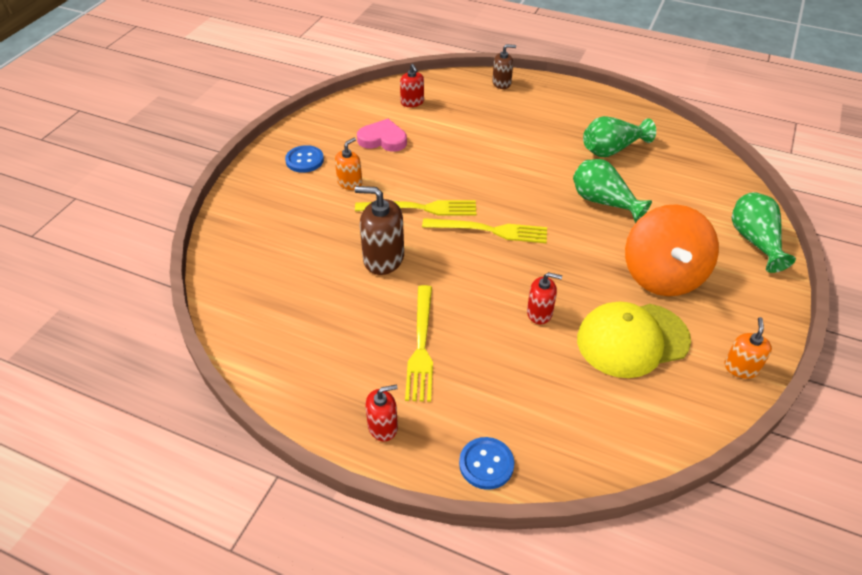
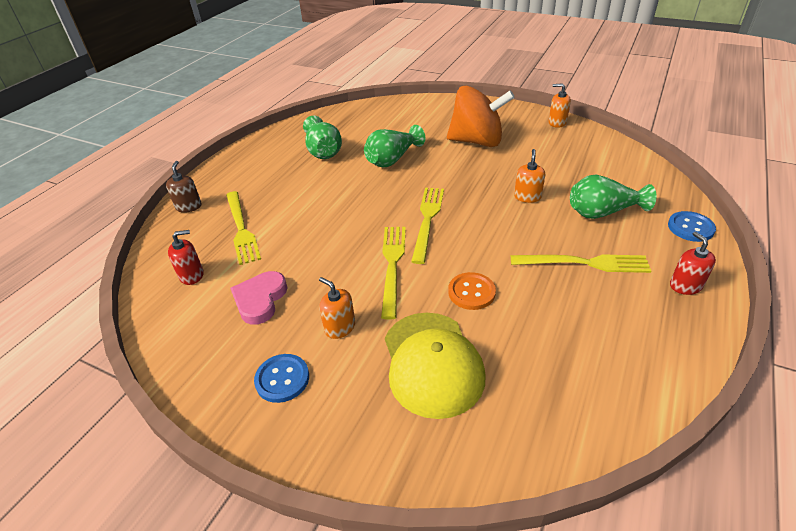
camera: 85 degrees left, 5 degrees down
brown soap dispenser [354,186,404,275] -> orange button [448,272,496,310]
red soap dispenser [527,272,562,324] -> orange soap dispenser [514,149,545,203]
yellow cap [577,302,691,378] -> yellow cap moved to [385,313,486,419]
green vase [732,192,796,273] -> green vase moved to [570,175,657,219]
none -> yellow fork [226,191,261,265]

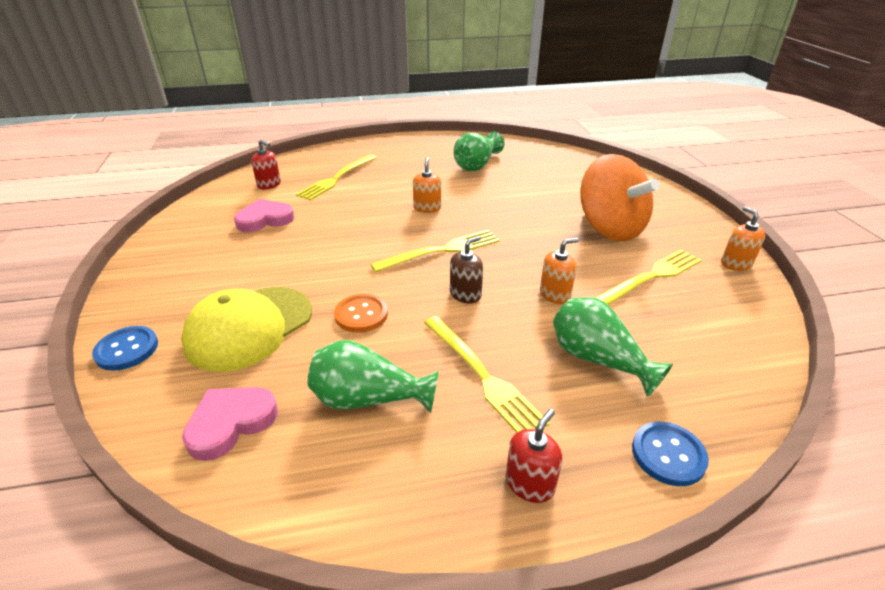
camera: 50 degrees right, 5 degrees down
brown soap dispenser [166,161,202,213] -> brown soap dispenser moved to [450,236,483,303]
blue button [254,354,309,403] -> blue button moved to [92,326,158,371]
orange soap dispenser [319,277,355,339] -> orange soap dispenser moved to [413,157,441,213]
green vase [364,125,425,168] -> green vase moved to [307,340,439,413]
yellow fork [381,227,406,319] -> yellow fork moved to [595,249,702,305]
none -> pink heart [182,387,278,461]

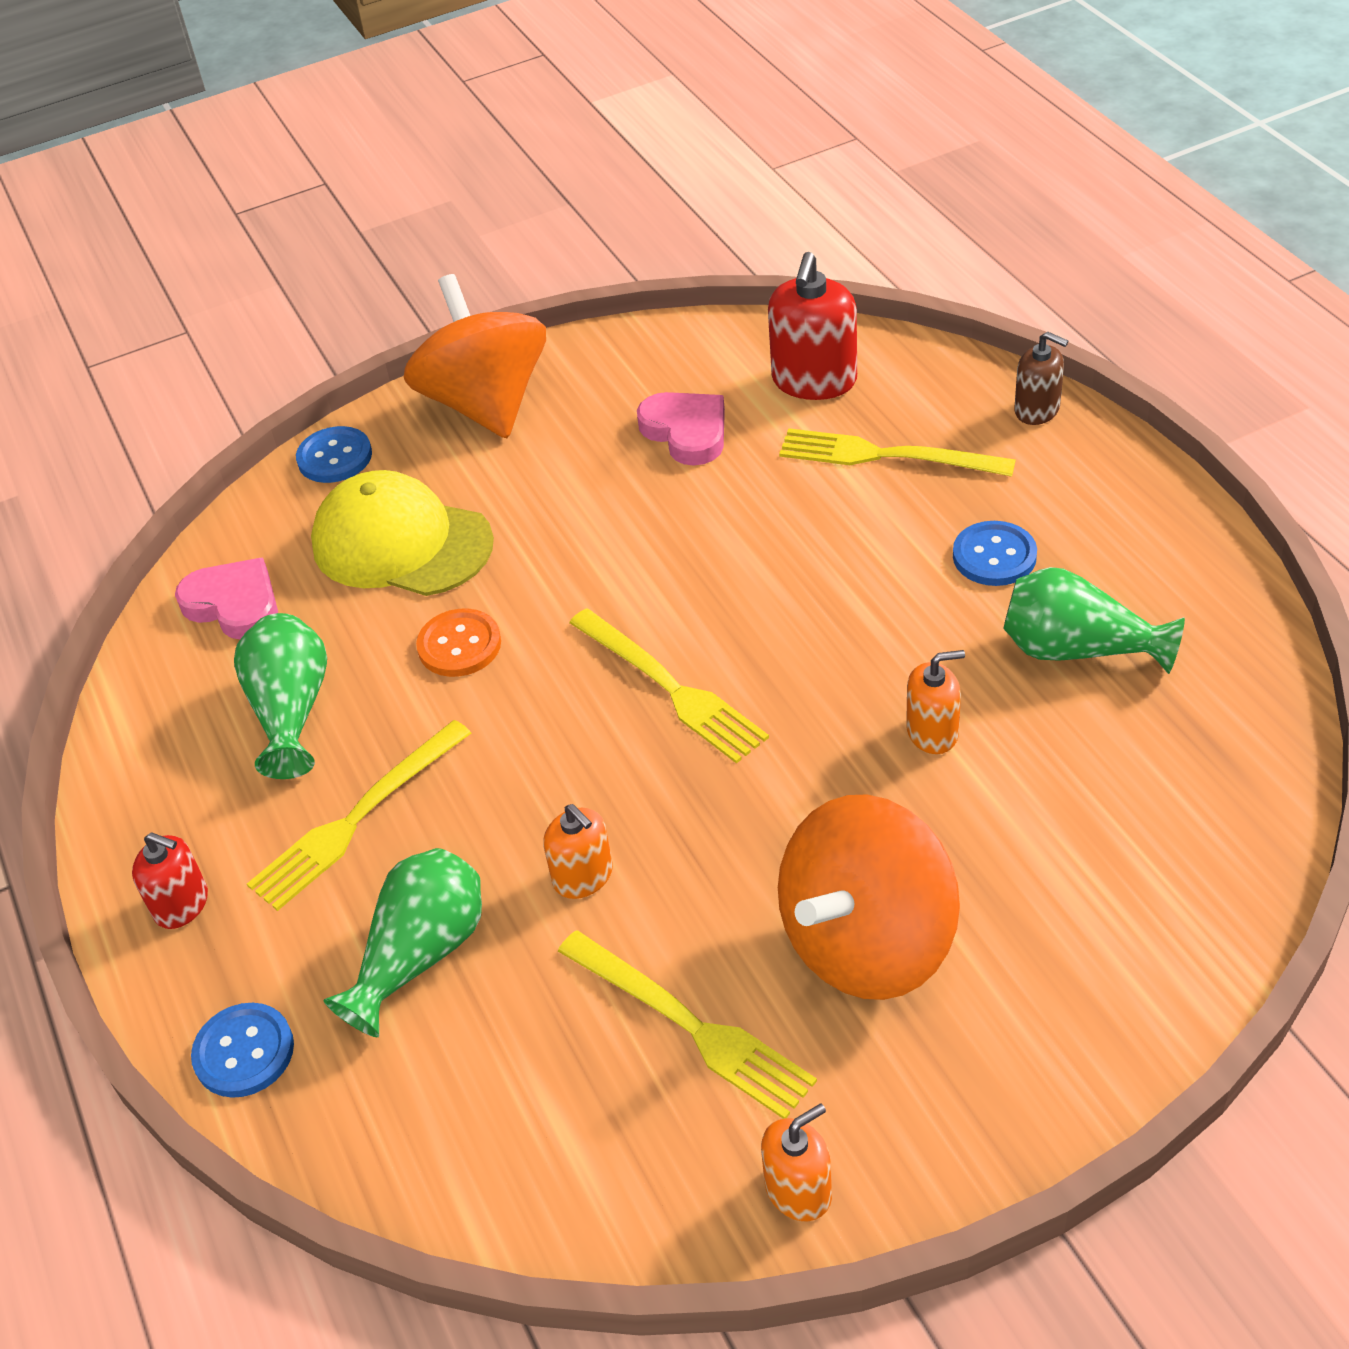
camera: 80 degrees right, 10 degrees up
red soap dispenser [251,140,281,189] -> red soap dispenser [768,252,857,400], size x1.66
orange soap dispenser [413,157,441,213] -> orange soap dispenser moved to [906,650,965,754]
brown soap dispenser [450,236,483,303] -> brown soap dispenser moved to [1014,332,1068,425]
none -> orange spinning top [404,274,546,438]
none -> blue button [953,521,1037,586]

